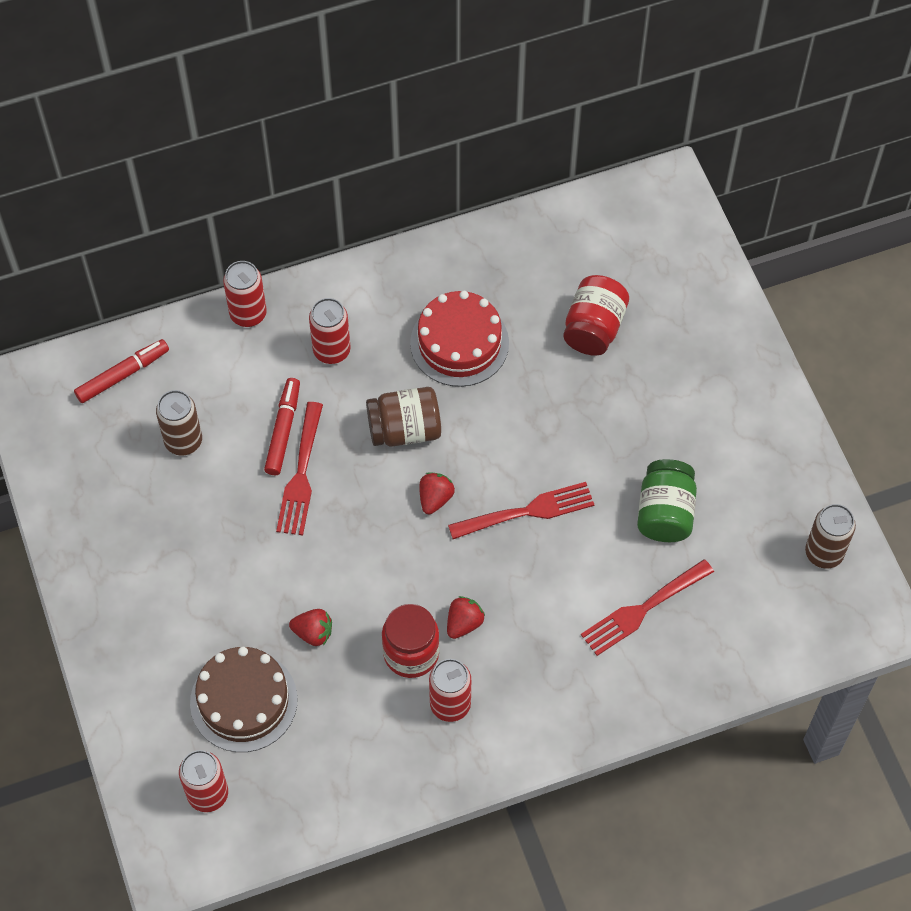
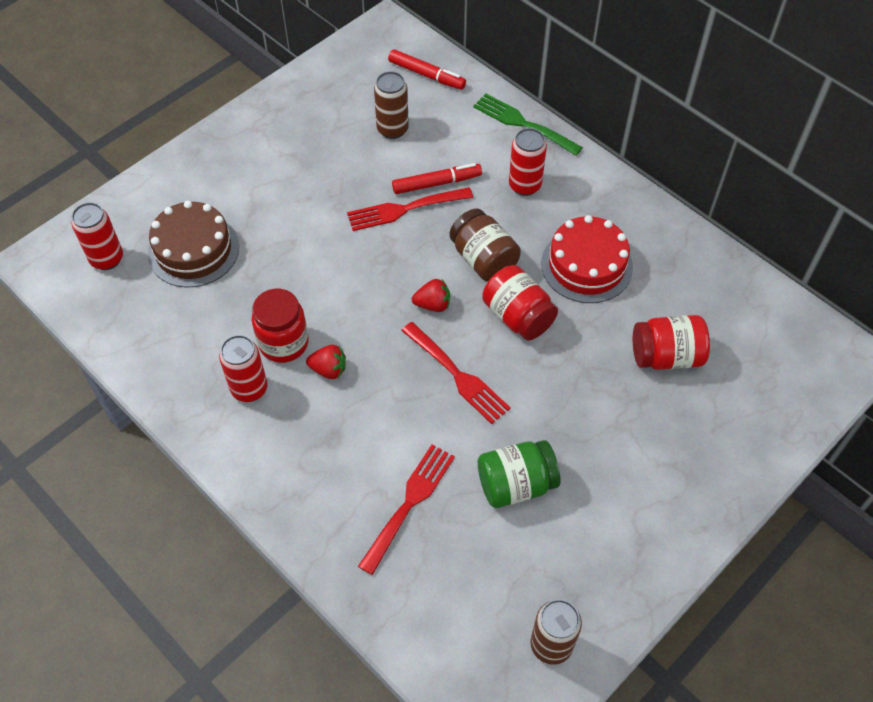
camera: 65 degrees right, 5 degrees down
red can [223,261,267,327] -> green fork [473,93,583,156]
red strawberry [289,609,332,646] -> none
red fork [581,559,714,656] -> red fork turned 90 degrees clockwise [358,445,455,575]
none -> red jar [482,265,558,340]

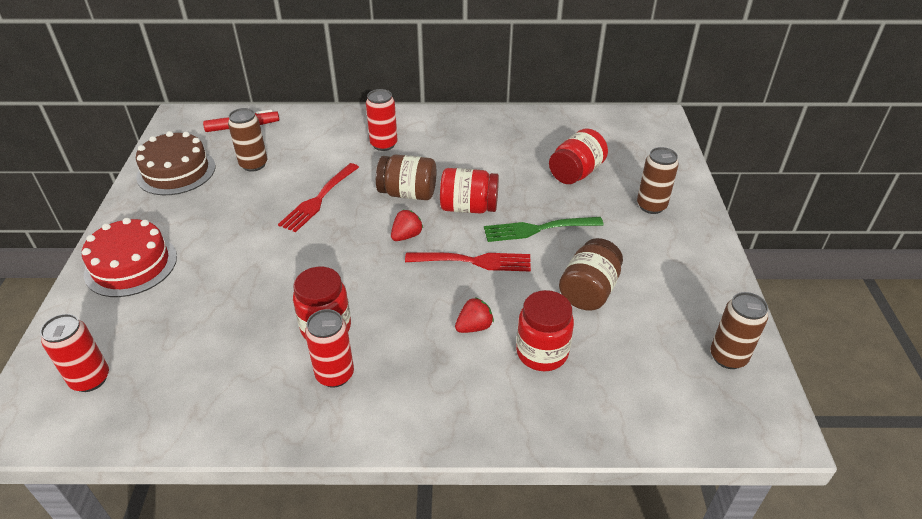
camera: 45 degrees left, 15 degrees down
brown cake [148,201,239,288] -> brown cake moved to [136,131,215,195]
red strawberry [306,345,346,379] -> red strawberry moved to [455,297,494,333]
red fork [358,445,455,575] -> red jar [516,290,574,371]
red marker [392,163,482,194] -> none
green fork [473,93,583,156] -> green fork moved to [484,217,604,242]
green jar [478,440,561,508] -> brown jar [559,238,623,311]
red cake [541,215,633,303] -> red cake moved to [82,218,177,297]
none -> brown can [637,147,679,214]

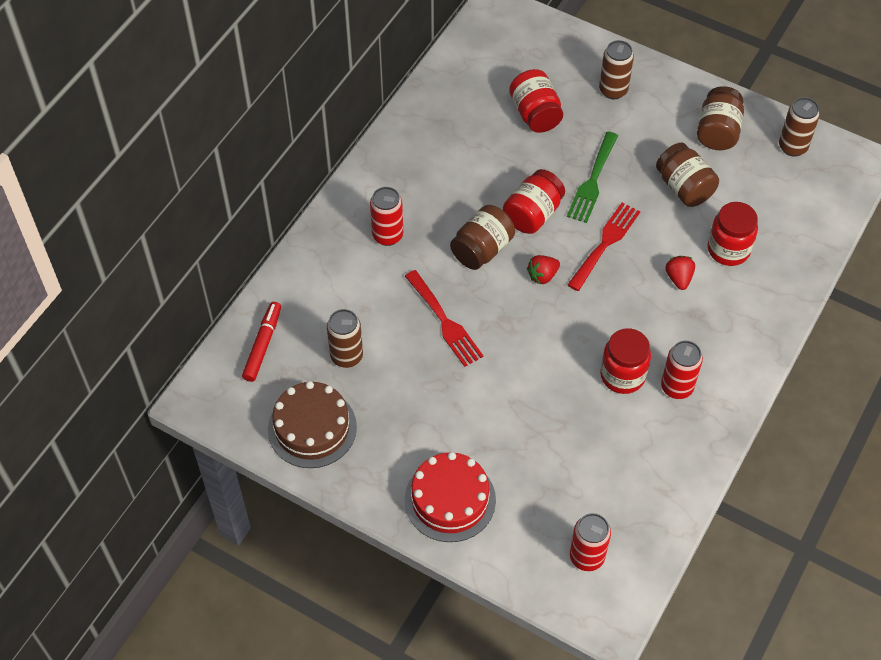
camera: 60 degrees left, 15 degrees up
red strawberry [391,210,423,241] -> red strawberry turned 105 degrees counterclockwise [527,255,560,285]
none -> brown jar [697,86,744,150]

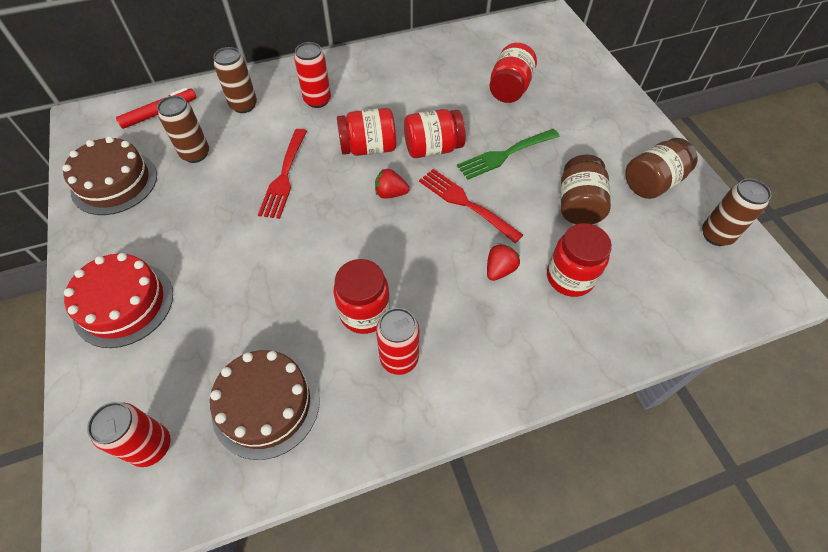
camera: 40 degrees right, 0 degrees up
brown jar [450,205,515,270] -> red jar [337,108,396,156]
red fork [568,202,640,291] -> red fork turned 120 degrees counterclockwise [419,169,523,243]
brown can [599,40,634,99] -> brown can moved to [213,47,257,113]
none -> brown cake [210,350,320,460]

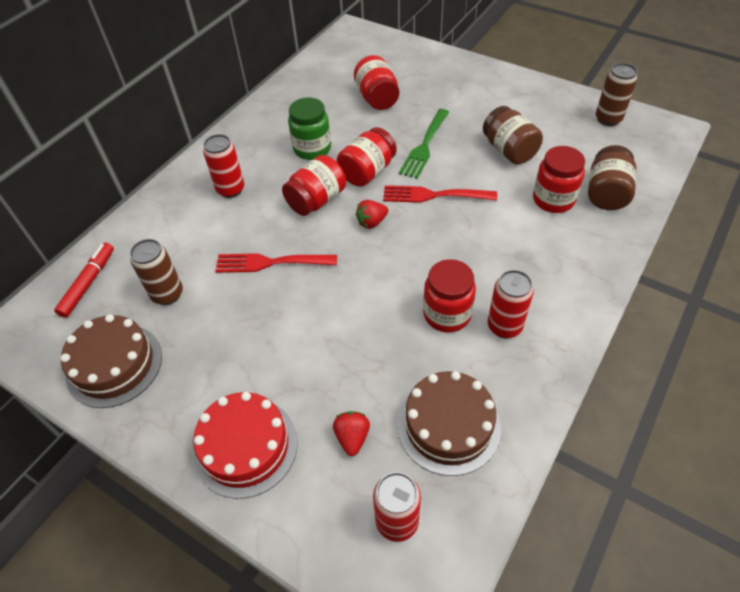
camera: 35 degrees left, 5 degrees down
brown can [213,47,257,113] -> none
red fork [258,129,307,219] -> red fork turned 120 degrees clockwise [215,253,337,273]
red strawberry [487,243,520,281] -> red strawberry moved to [333,411,370,456]
brown jar [625,138,698,199] -> brown jar moved to [588,145,636,210]
none -> green jar [288,97,331,160]

